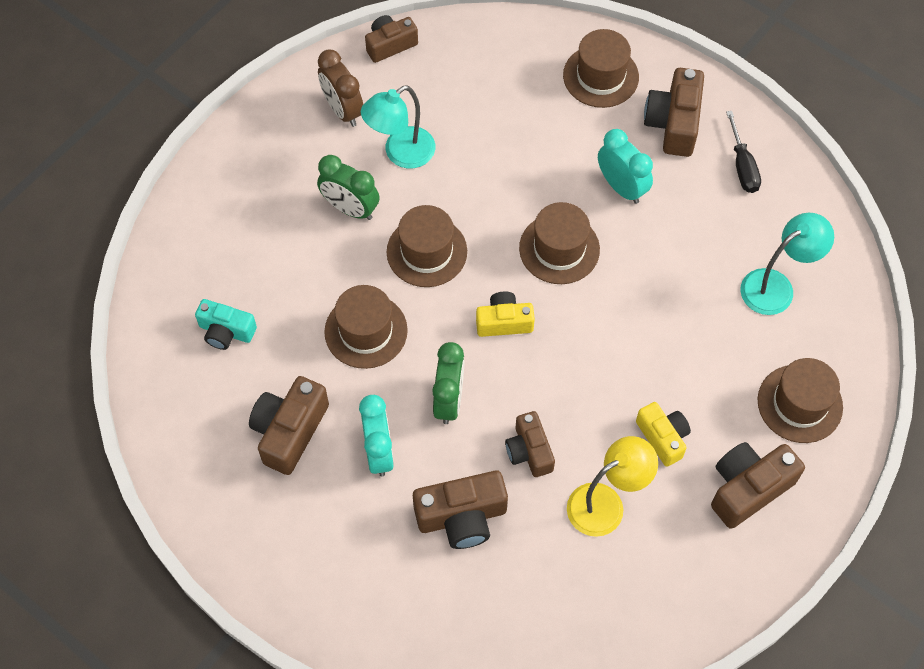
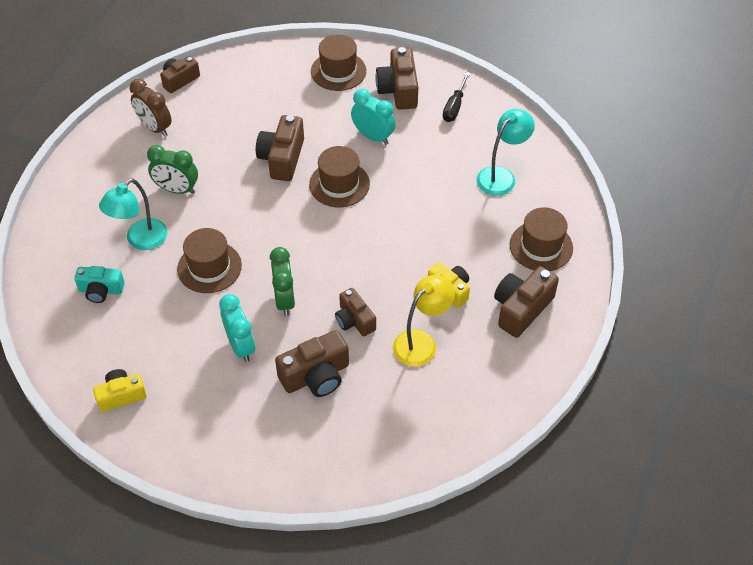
camera: 15 degrees left, 10 degrees down
brown camera [249,376,329,475] -> brown camera moved to [256,115,304,181]
turquoise lamp [361,85,435,168] -> turquoise lamp moved to [99,179,168,250]
brown hat [387,205,467,287] -> none
yellow camera [476,291,535,337] -> yellow camera moved to [93,369,147,412]
black screwdriver [726,111,761,193] -> black screwdriver turned 45 degrees clockwise [443,72,470,122]

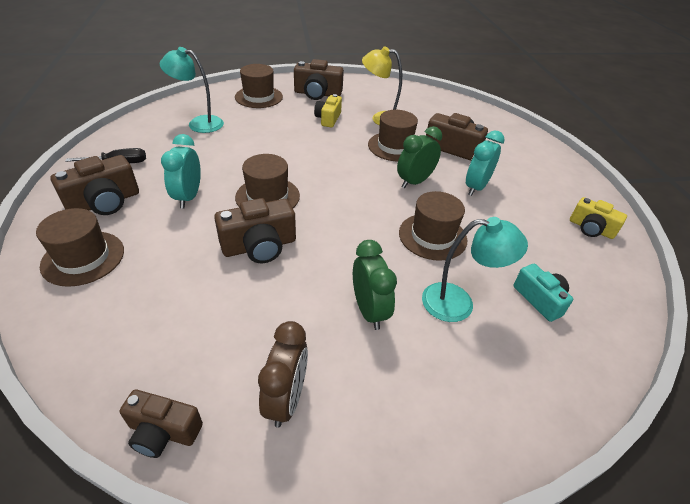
camera: 125 degrees left, 10 degrees down
brown camera [335,288,376,336] -> brown hat [368,110,418,162]

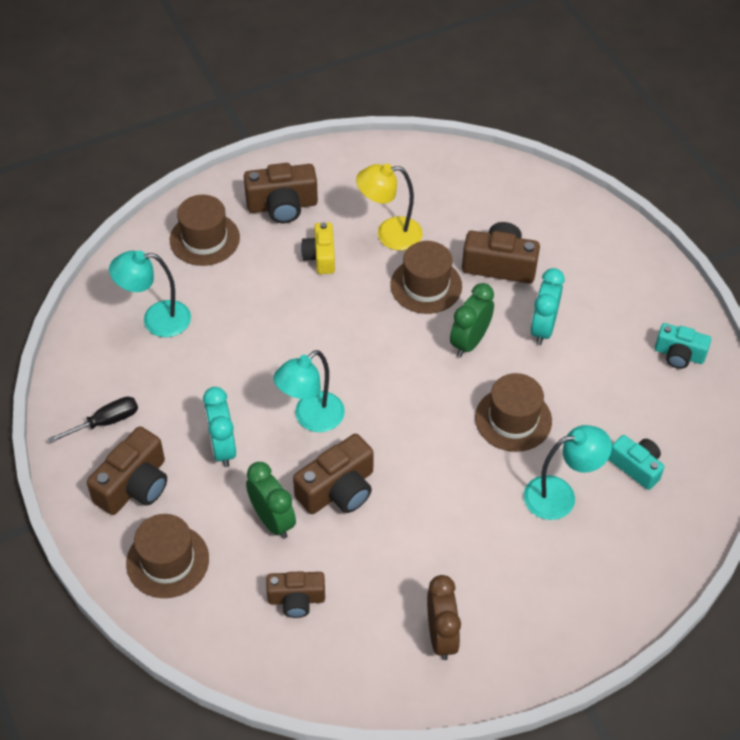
camera: 15 degrees left, 10 degrees up
brown camera [120,390,203,458] -> brown camera moved to [267,571,325,618]
brown hat [235,154,300,208] -> turquoise lamp [274,350,345,432]
green clock [353,240,397,330] -> green clock moved to [246,462,296,539]
yellow camera [570,197,627,239] -> turquoise camera [655,323,711,369]

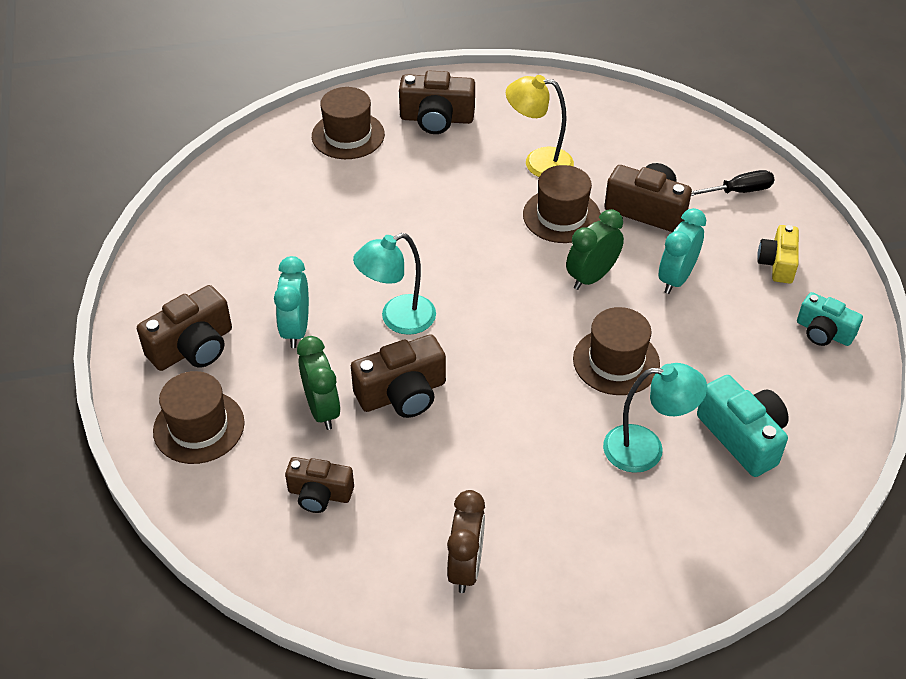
camera: 15 degrees right, 5 degrees down
black screwdriver [48,396,138,443] -> black screwdriver moved to [691,170,775,196]
turquoise lamp [109,251,191,337] -> none
yellow camera [301,222,335,274] -> yellow camera moved to [757,225,799,284]
turquoise camera [609,435,664,490] -> turquoise camera [697,375,789,477], size x1.51

